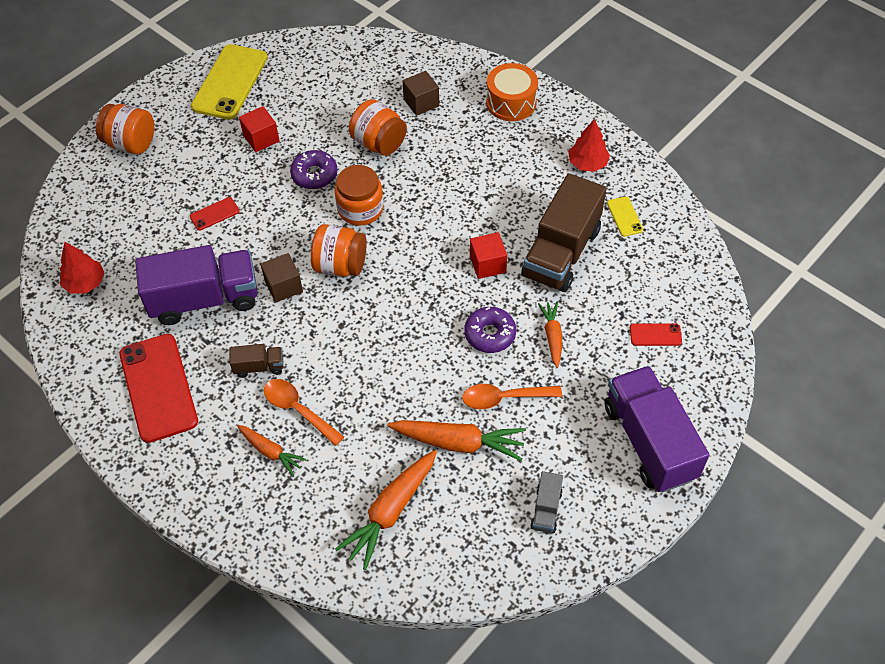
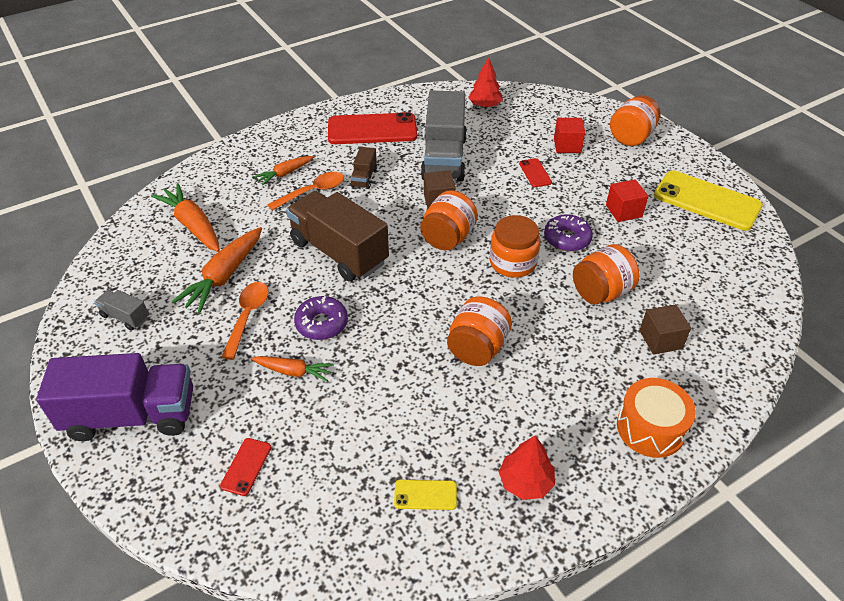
camera: 105 degrees right, 10 degrees down
purple truck [135,245,258,325] -> grey truck [421,90,467,182]
red cube [470,232,507,279] -> red cube moved to [554,118,585,153]
brown truck [521,173,607,292] -> brown truck moved to [286,191,389,281]
none -> orange jar [447,297,512,366]

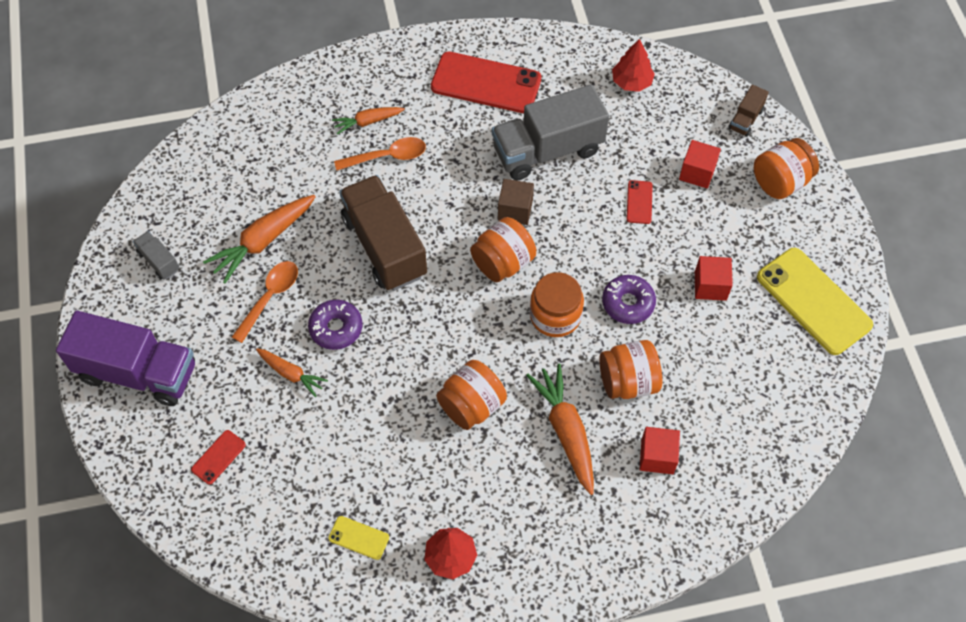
camera: 20 degrees right, 15 degrees up
orange carrot [151,183,220,252] -> orange carrot moved to [526,364,594,495]
brown truck [350,147,377,189] -> brown truck moved to [728,85,769,137]
grey truck [421,90,467,182] -> grey truck turned 45 degrees clockwise [492,85,609,180]
orange drum [617,378,696,458] -> none
brown cube [640,304,691,355] -> red cube [640,427,680,474]

